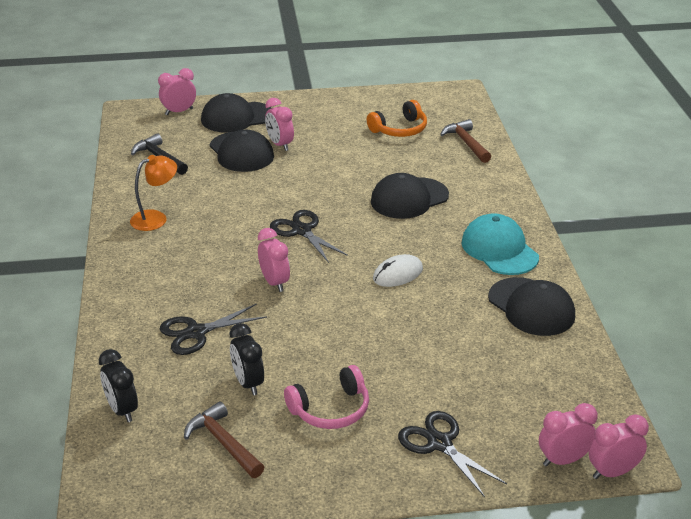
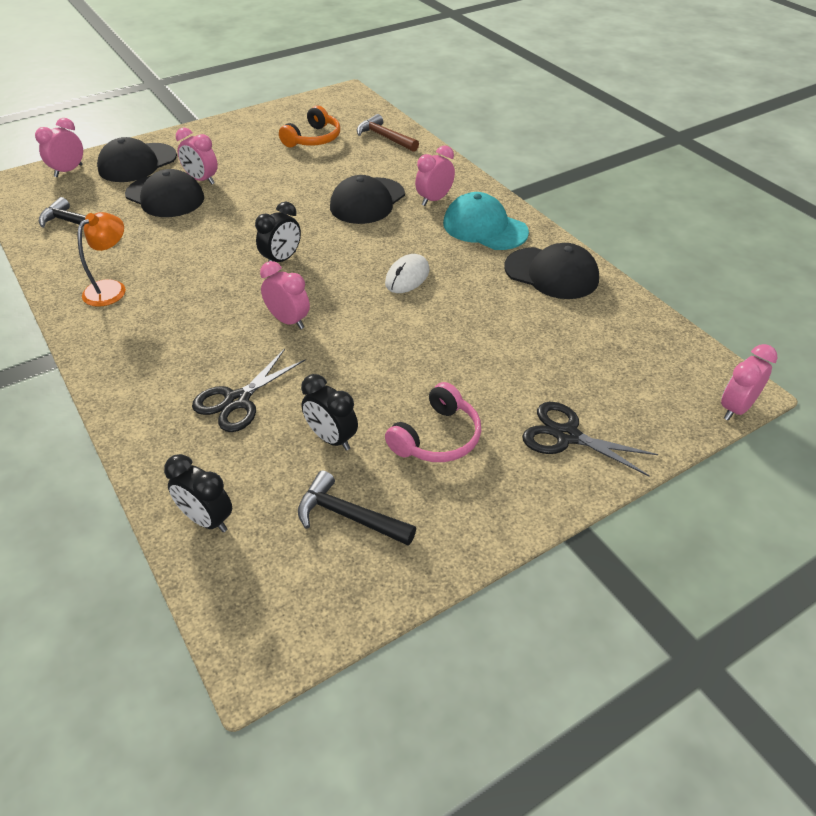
camera: 25 degrees left, 10 degrees up
brown hammer [184,402,264,478] -> black hammer [298,470,416,546]
black scissors [270,210,348,263] -> black clock [255,202,301,262]
pink clock [539,403,598,467] -> pink clock moved to [415,145,455,206]

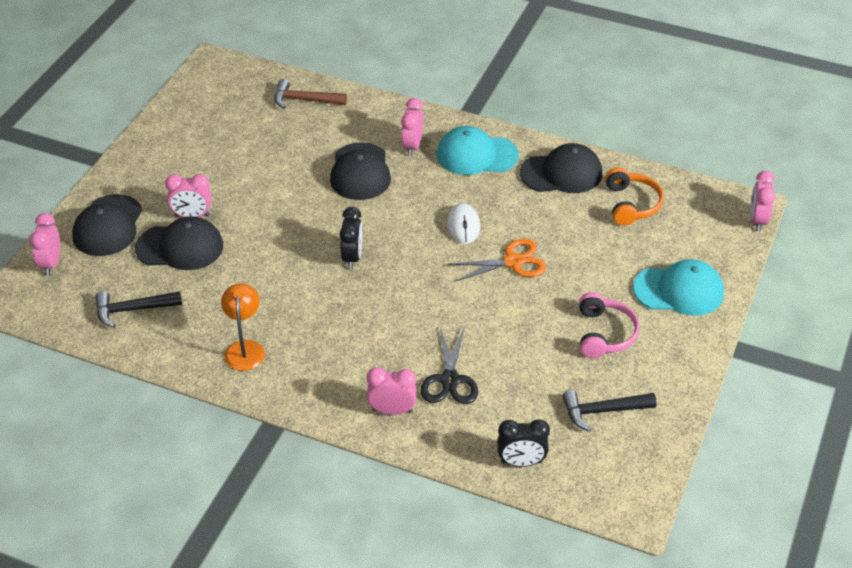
camera: 35 degrees left, 0 degrees up
pink clock [260,261,310,329] -> pink clock moved to [367,367,417,415]
orange headphones [279,106,340,147] -> orange headphones moved to [605,167,664,226]
black clock [301,374,358,451] -> none
black scissors [522,402,658,477] -> turquoise cap [633,259,724,316]
none -> orange scissors [448,239,546,282]

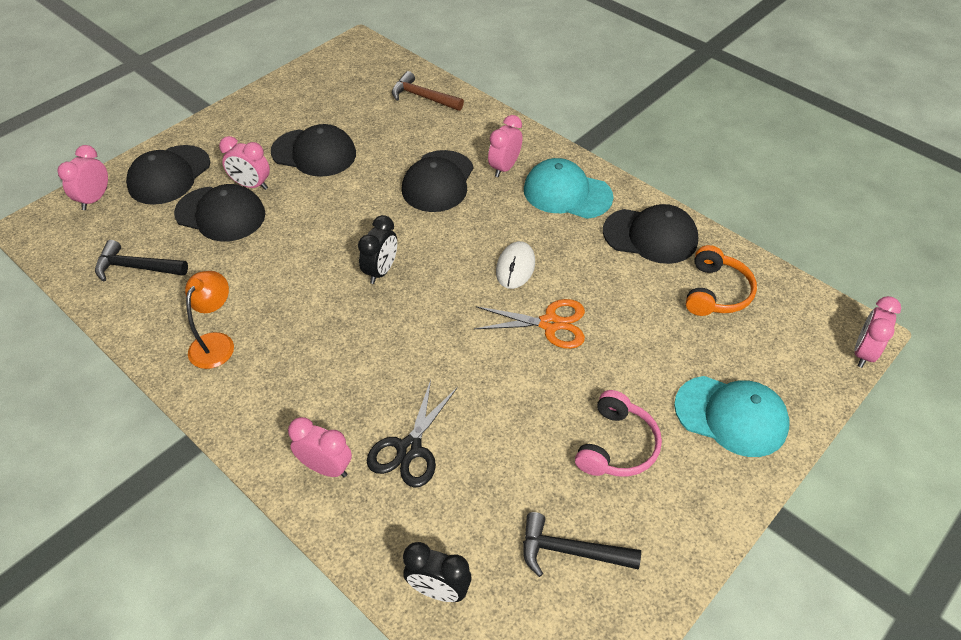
camera: 20 degrees right, 5 degrees up
none -> black cap [271,124,356,177]

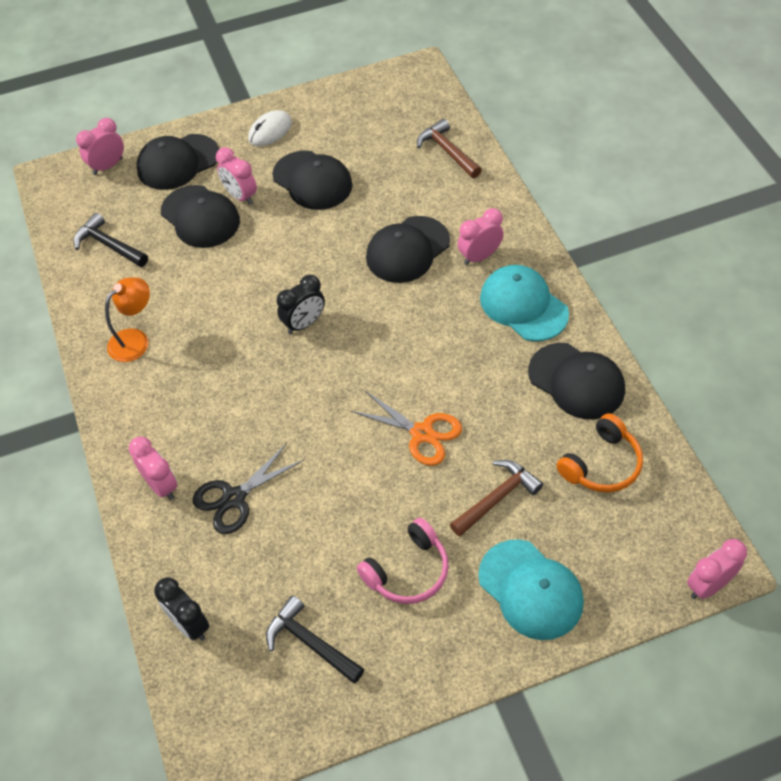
camera: 30 degrees right, 5 degrees up
white mouse [496,241,535,289] -> white mouse moved to [248,110,292,146]
none -> brown hammer [450,460,543,537]

